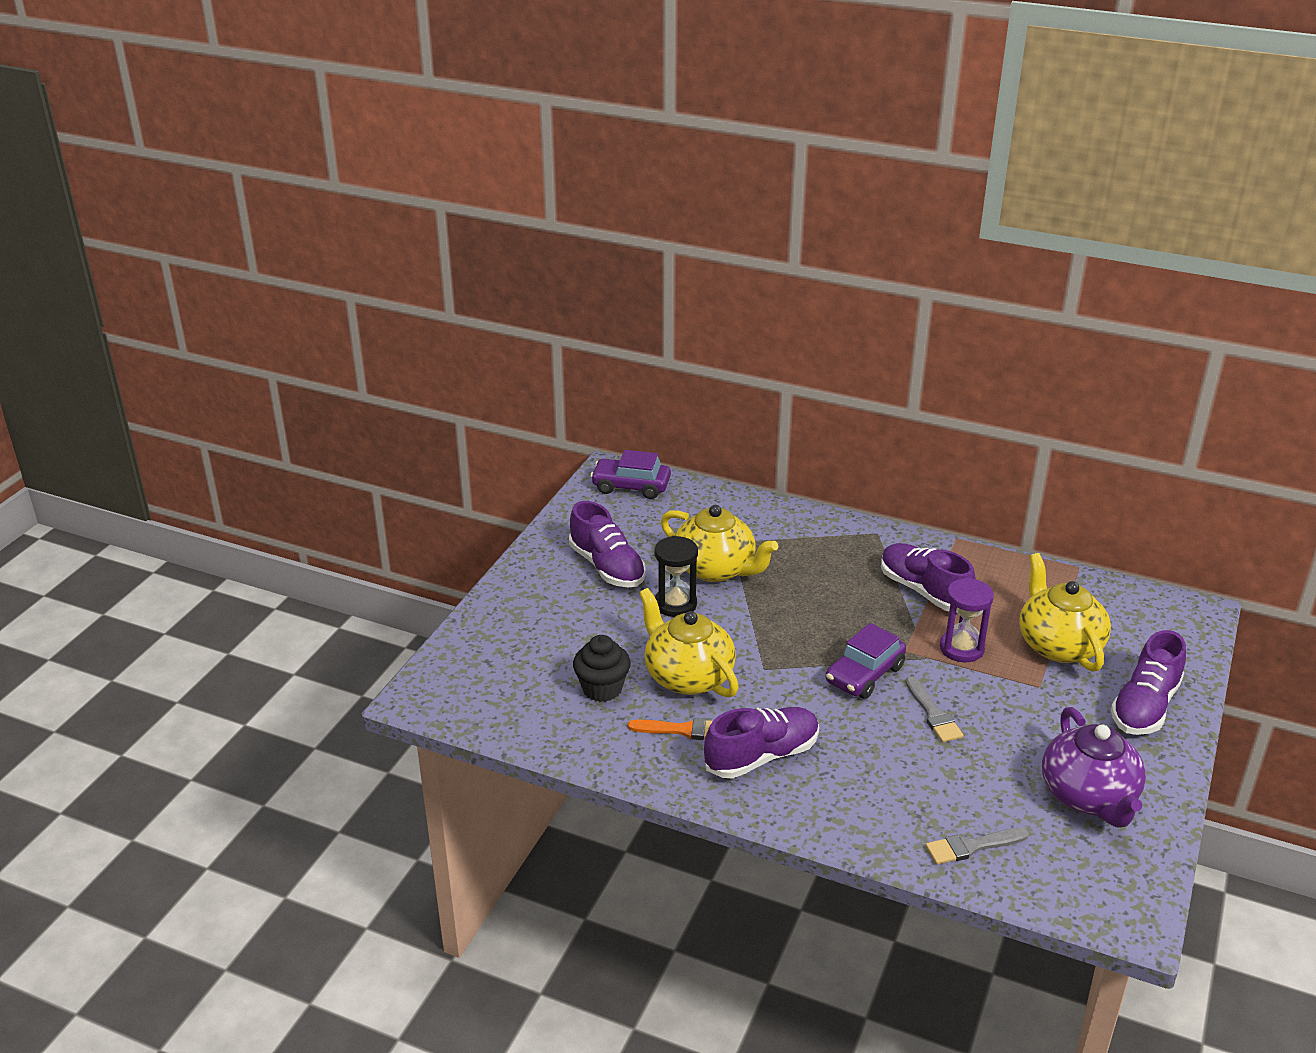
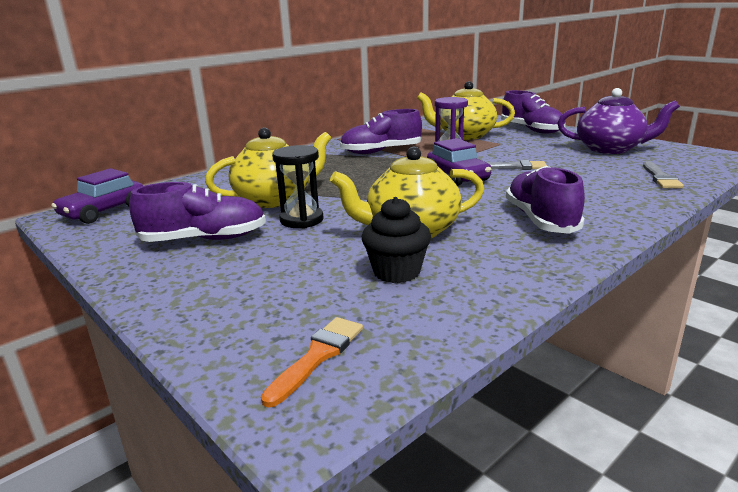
camera: 65 degrees left, 10 degrees down
orange brush [628,718,713,740] -> orange brush moved to [261,317,363,408]

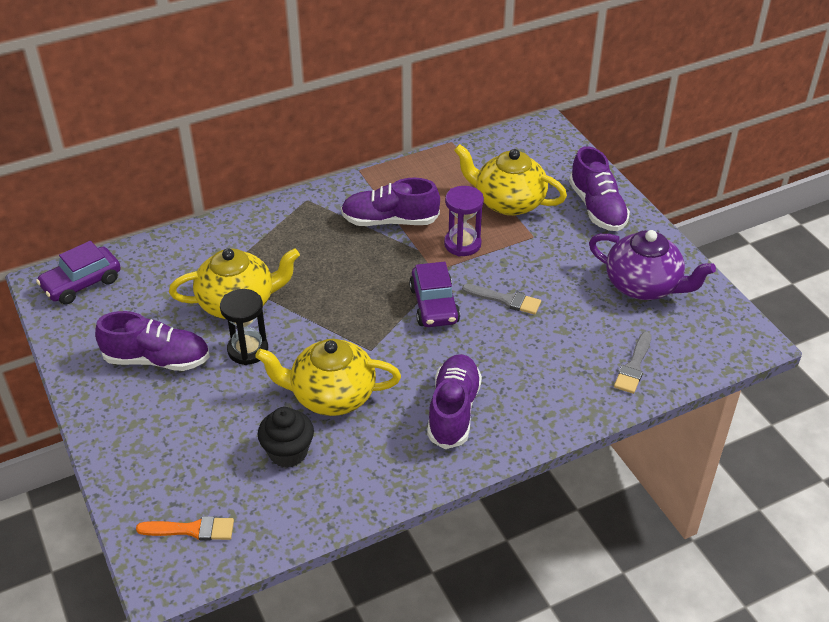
camera: 15 degrees right, 20 degrees up
orange brush [261,317,363,408] -> orange brush turned 45 degrees clockwise [136,516,234,541]

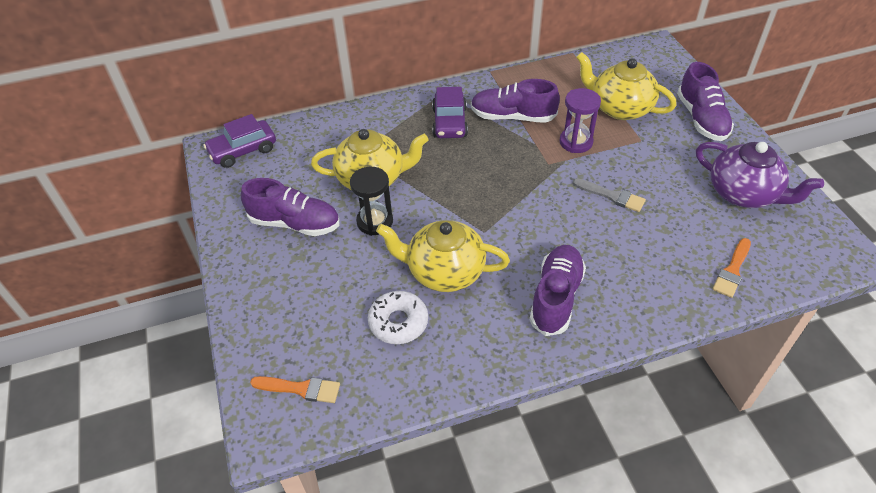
camera: 10 degrees right, 5 degrees up
black cupcake [258,407,314,468] -> white donut [368,291,428,344]
purple car [409,262,460,327] -> purple car moved to [432,87,468,138]
grey brush [614,332,651,394] -> orange brush [712,238,751,298]

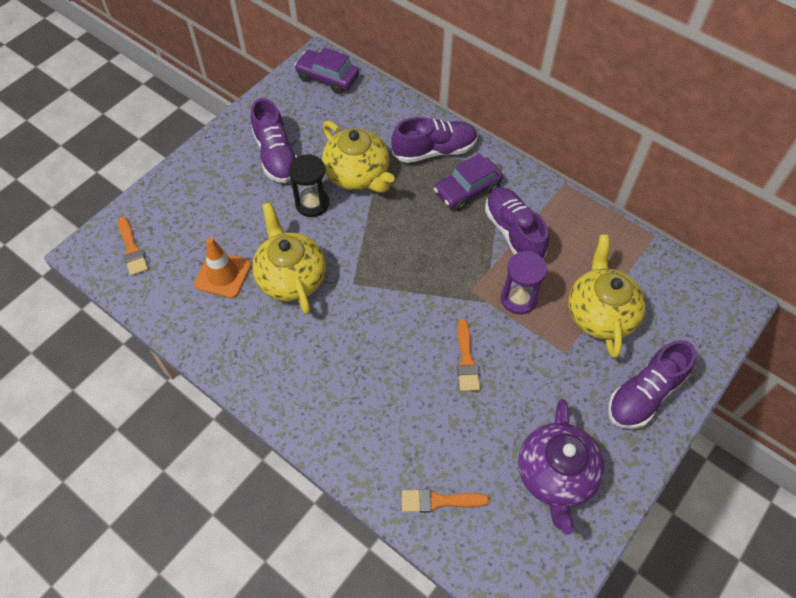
camera: 55 degrees right, 10 degrees up
white donut [368,291,428,344] -> orange traffic cone [194,237,251,298]
purple shoe [530,245,586,336] -> purple shoe moved to [391,117,478,163]
grey brush [573,178,646,212] -> orange brush [457,319,480,391]

